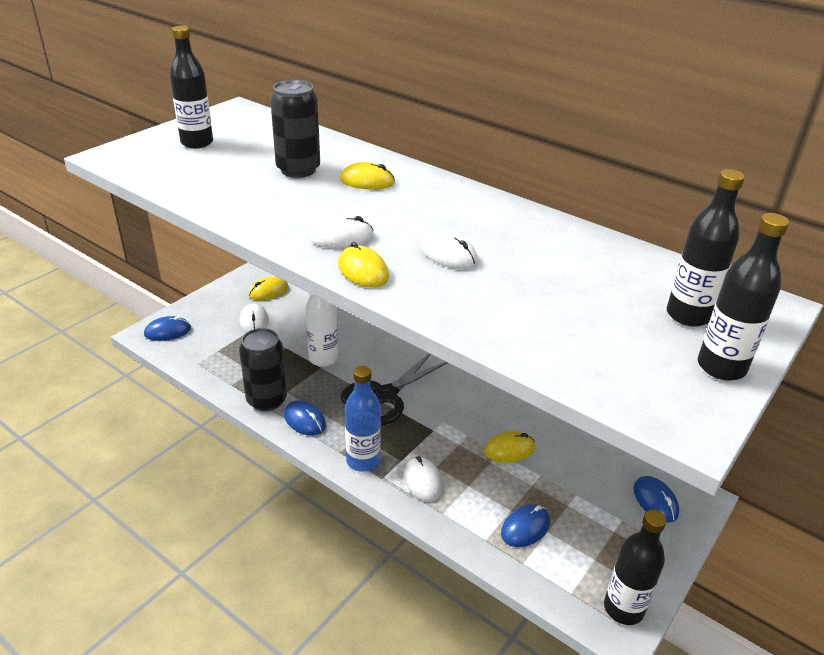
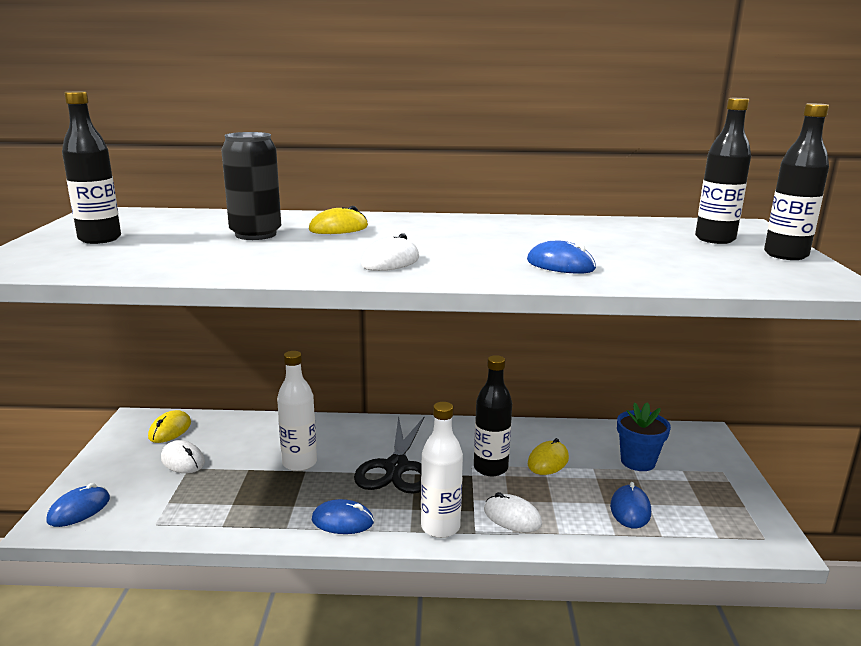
camera: 35 degrees left, 15 degrees down
black can [239,328,287,411] -> none
yellow mouse [338,242,389,288] -> none
blue bottle [345,366,381,472] -> white bottle [421,402,463,538]
white mouse [422,231,478,269] -> none
black bottle [604,510,666,625] -> black bottle moved to [474,355,512,476]
blue mouse [633,476,679,522] -> blue mouse moved to [527,241,596,274]
none -> blue flower pot [617,402,671,471]

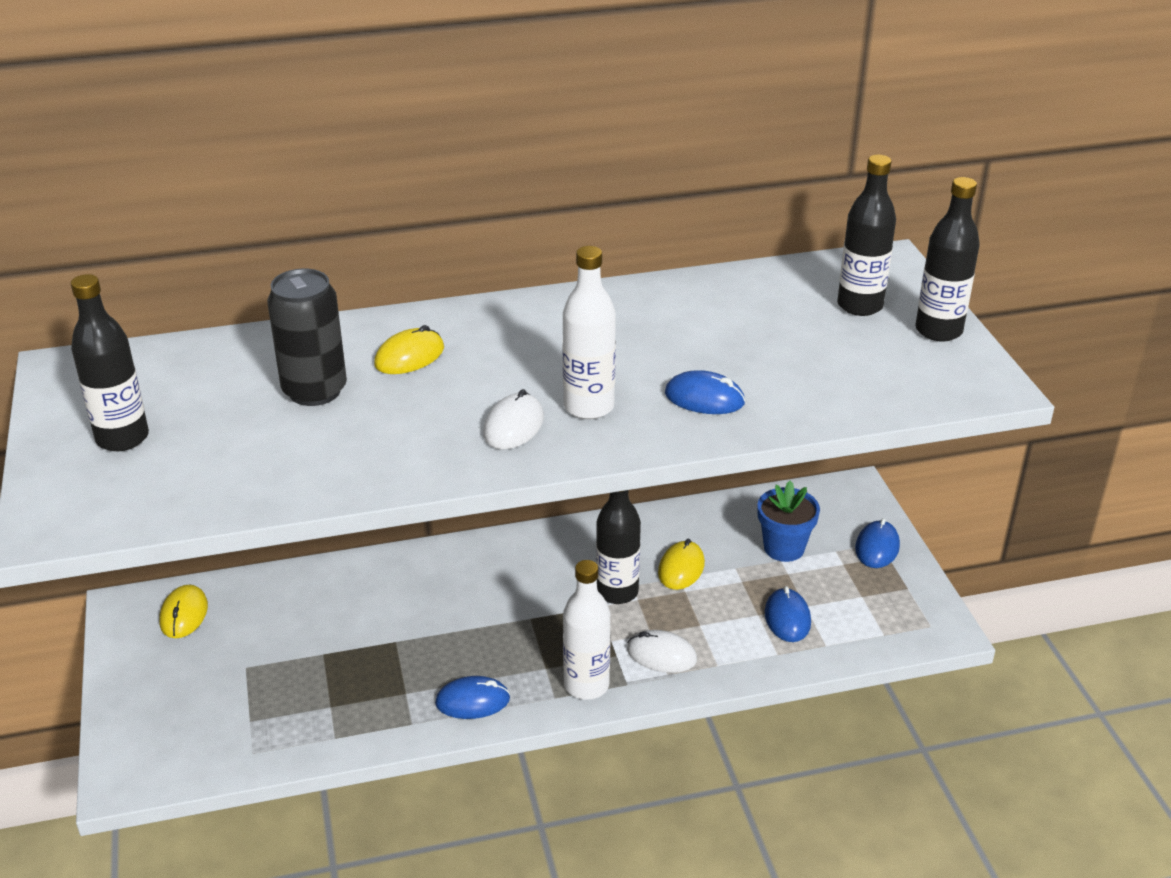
camera: 15 degrees left, 15 degrees up
blue mouse [46,483,110,527] -> blue mouse moved to [855,518,900,568]
white mouse [161,440,205,473] -> none
white bottle [277,351,317,471] -> white bottle moved to [563,246,616,419]
black scissors [354,416,424,494] -> none

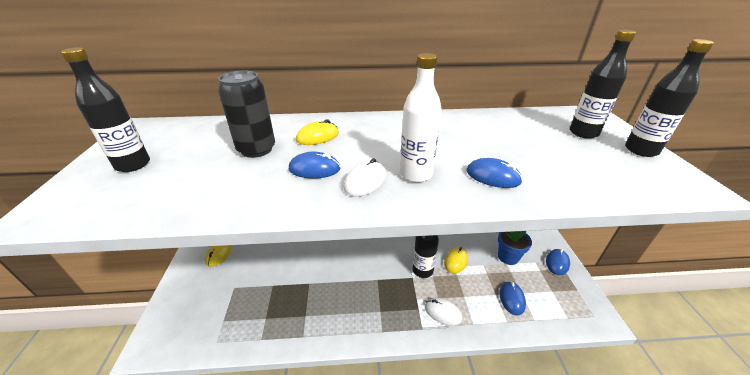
camera: 10 degrees right, 0 degrees up
blue mouse [435,676,510,719] -> blue mouse moved to [289,152,341,179]
white bottle [563,560,611,700] -> none

